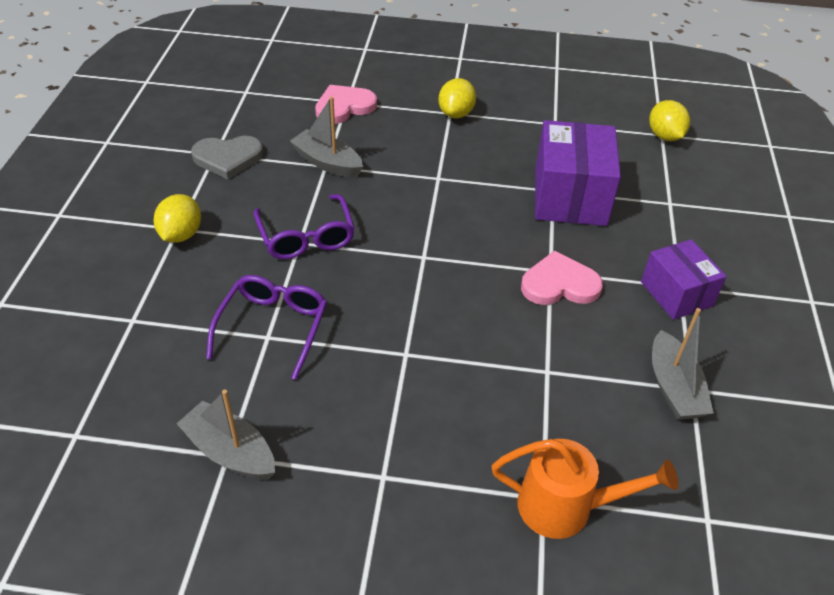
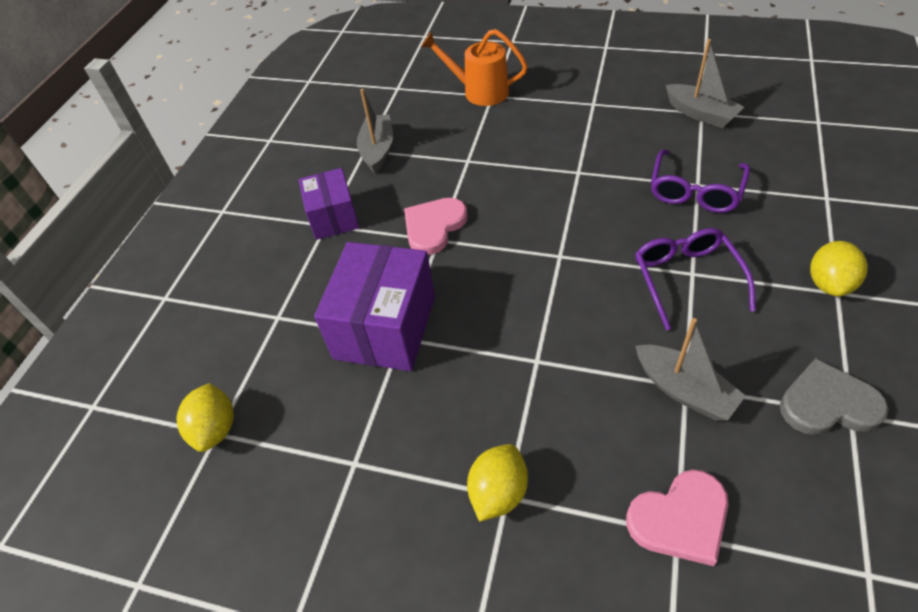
camera: 165 degrees left, 5 degrees up
pink heart [521,250,603,305] -> pink heart turned 120 degrees clockwise [404,198,468,255]

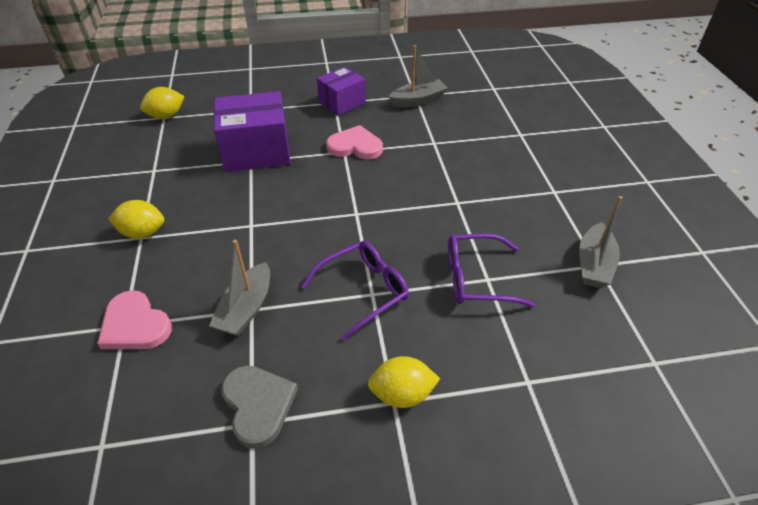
camera: 60 degrees right, 5 degrees down
orange watering can [421,29,528,106] -> none

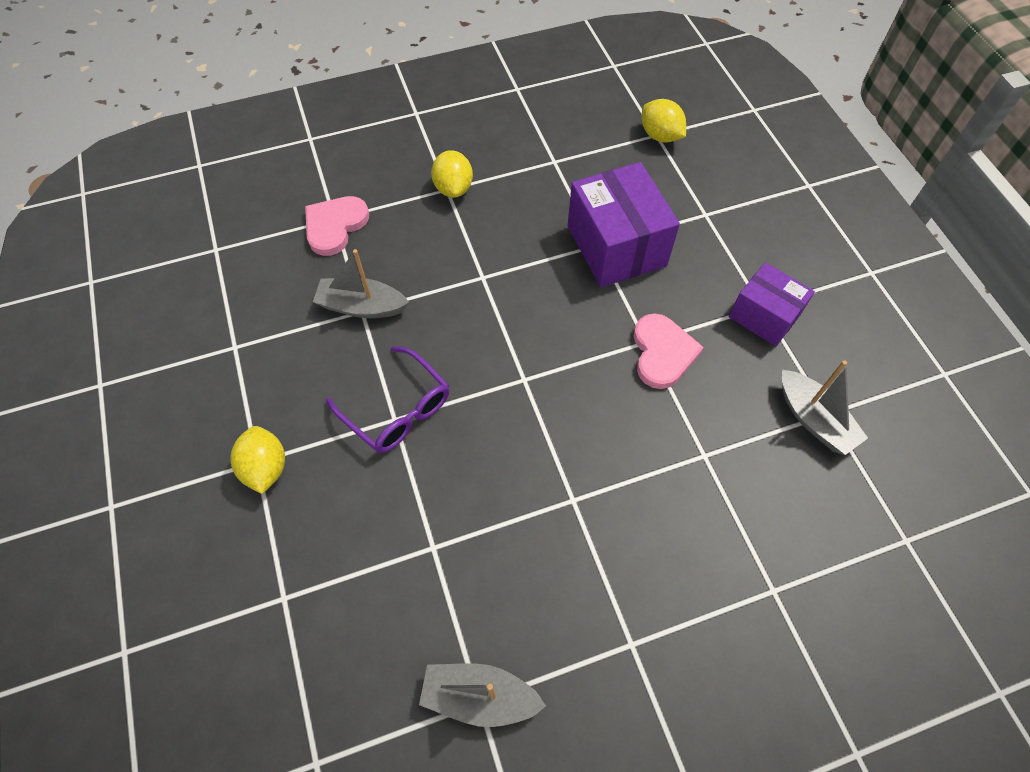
camera: 80 degrees right, 15 degrees up
grey heart [221,365,298,449] -> none
purple glasses [448,233,535,307] -> none

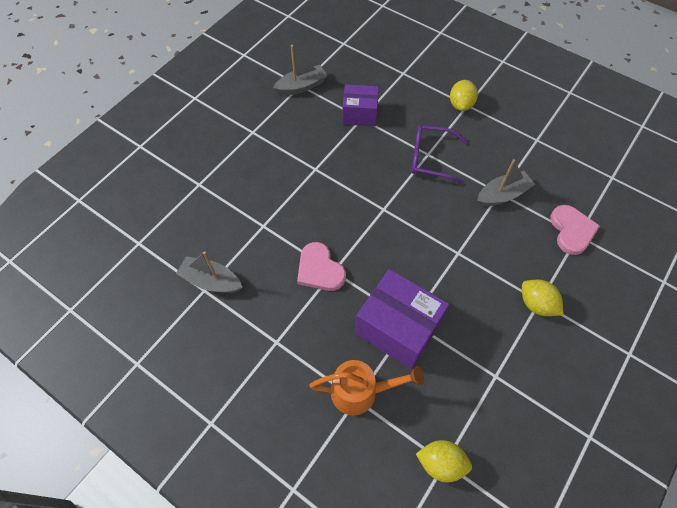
camera: 145 degrees right, 0 degrees up
yellow lemon [230,426,285,494] -> yellow lemon turned 60 degrees clockwise [450,80,478,111]
purple box [729,262,815,346] -> purple box moved to [342,84,379,126]
none -> orange watering can [309,360,424,416]

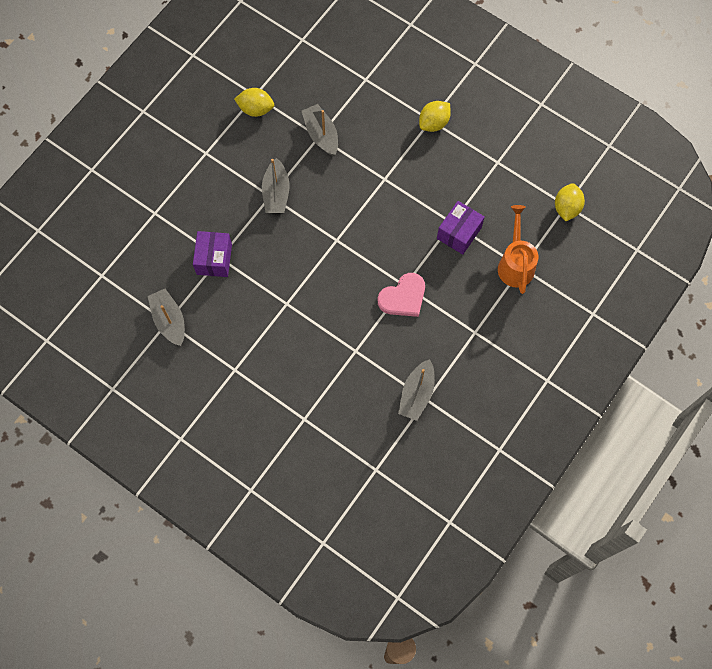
camera: 90 degrees left, 10 degrees up
purple box [355,269,449,369] -> purple box [437,201,485,255], size x0.62
purple glasses [412,125,467,184] -> grey boat [262,158,290,213]
yellow lemon [450,80,478,111] -> yellow lemon moved to [234,88,274,117]
pink heart [550,205,600,255] -> none

